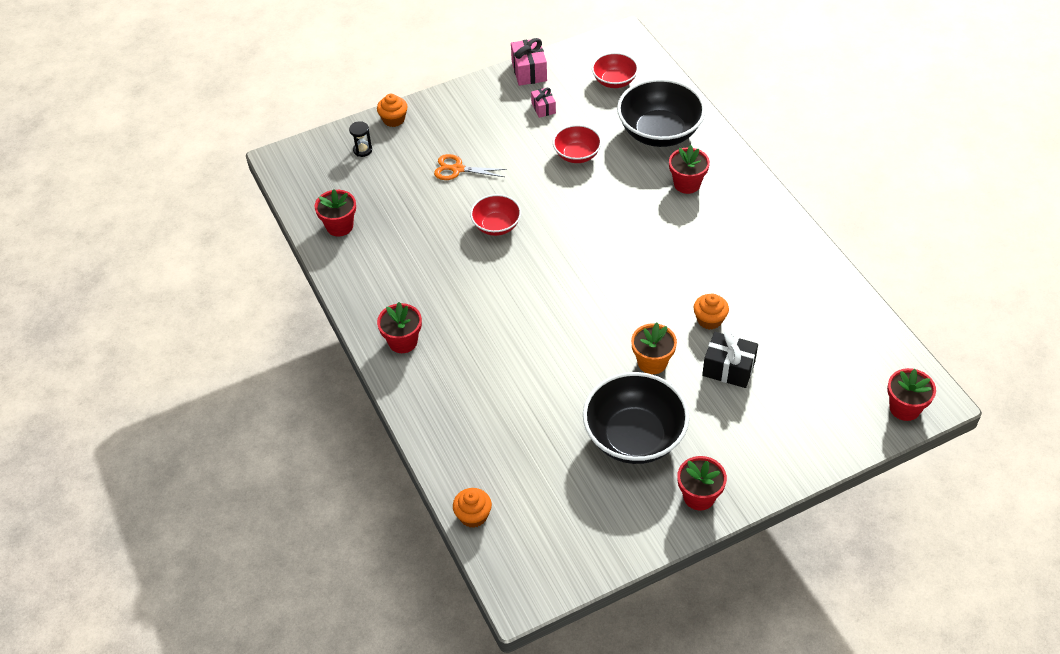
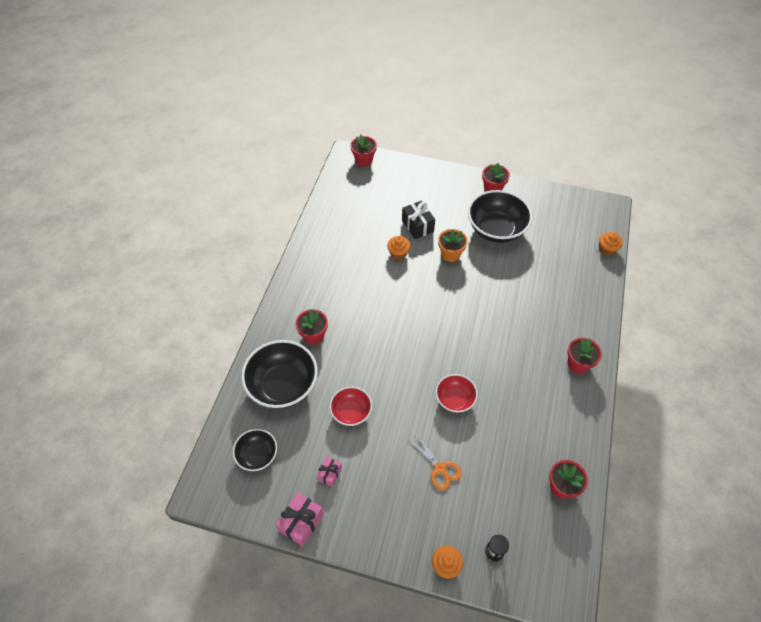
camera: 140 degrees left, 5 degrees up
red bowl [592,52,638,88] -> black bowl [233,429,277,471]

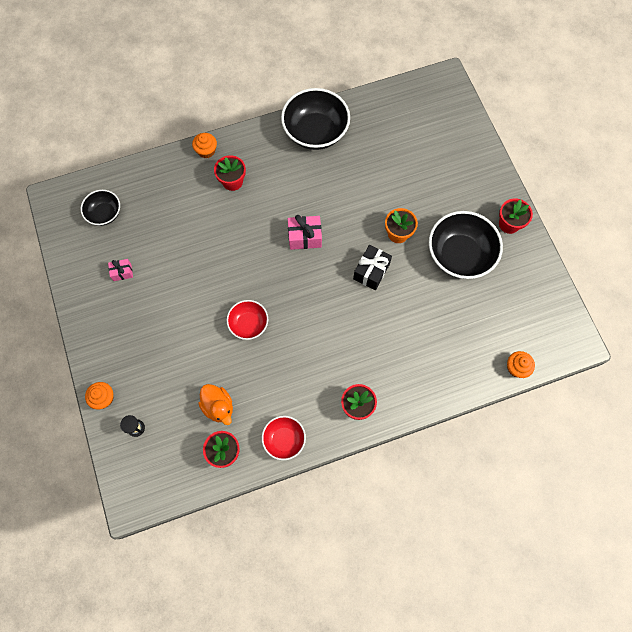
camera: 55 degrees right, 15 degrees up
black bowl [241,340,318,409] -> black bowl moved to [281,88,350,150]
pink gift [276,492,324,547] -> pink gift moved to [288,215,322,250]
red bowl [330,387,372,426] -> red bowl moved to [262,416,306,460]
red flower pot [350,135,377,167] -> none
orange cupcake [387,236,410,260] -> orange cupcake moved to [192,133,217,158]
black gift [402,201,435,239] -> black gift moved to [353,245,392,290]
orange scissors [409,433,462,490] -> none
none -> orange duck [198,384,233,425]

